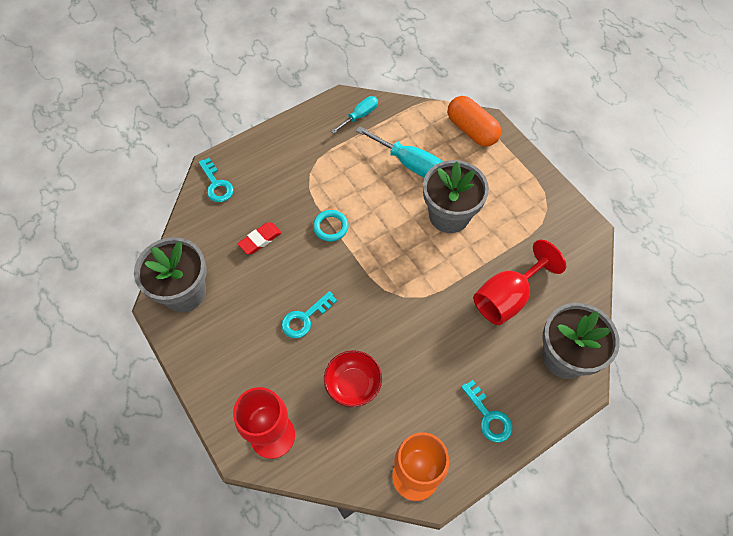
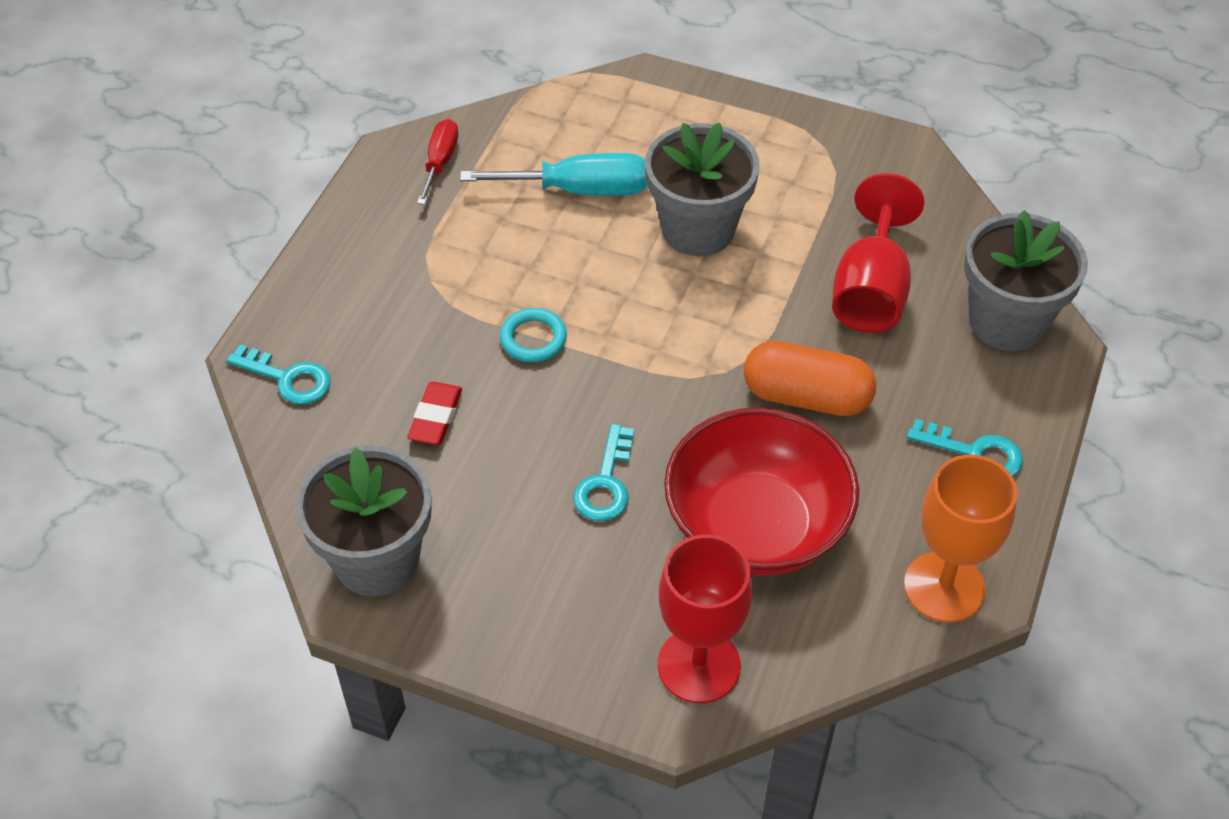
camera: 35 degrees left, 10 degrees down
red bowl [324,350,382,407] -> red bowl [664,408,859,576], size x1.83
turquoise screwdriver [331,96,378,134] -> red screwdriver [417,119,459,205]
orange capsule [448,96,501,147] -> orange capsule moved to [744,341,876,416]

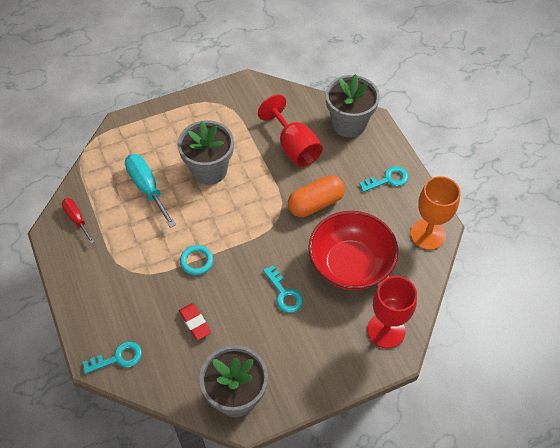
camera: 45 degrees left, 5 degrees up
turquoise screwdriver [460,153,648,196] -> turquoise screwdriver turned 75 degrees counterclockwise [125,154,176,228]

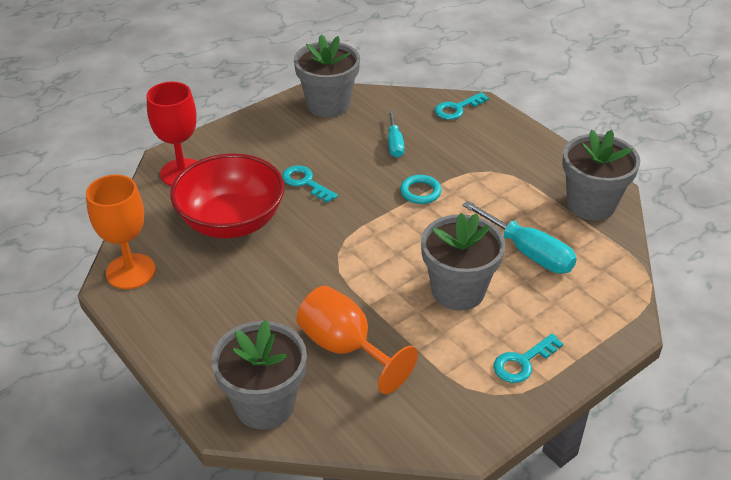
camera: 165 degrees right, 15 degrees down
red screwdriver [62,198,94,244] -> grey flower pot [562,130,640,221]
red eraser [179,303,211,340] -> turquoise screwdriver [388,111,405,158]
red goblet [258,95,323,167] -> orange goblet [296,286,418,394]
orange capsule [288,175,345,217] -> none
turquoise key [359,166,409,192] -> turquoise key moved to [493,334,563,383]

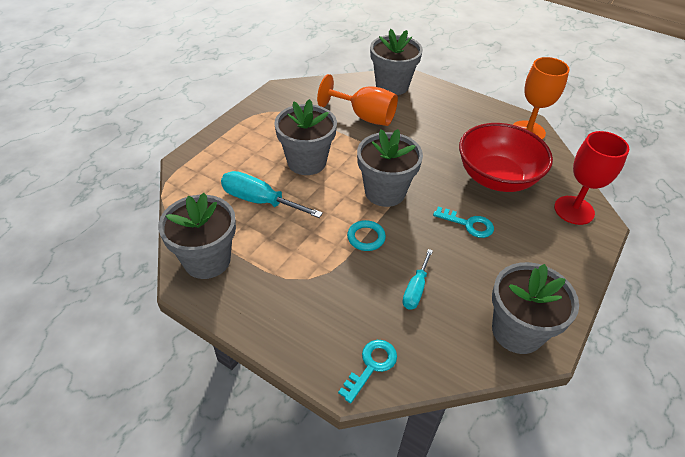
camera: 160 degrees right, 5 degrees up
turquoise screwdriver [388,111,405,158] -> turquoise screwdriver turned 135 degrees counterclockwise [402,249,433,309]
turquoise key [493,334,563,383] -> none
none -> grey flower pot [357,129,423,207]

